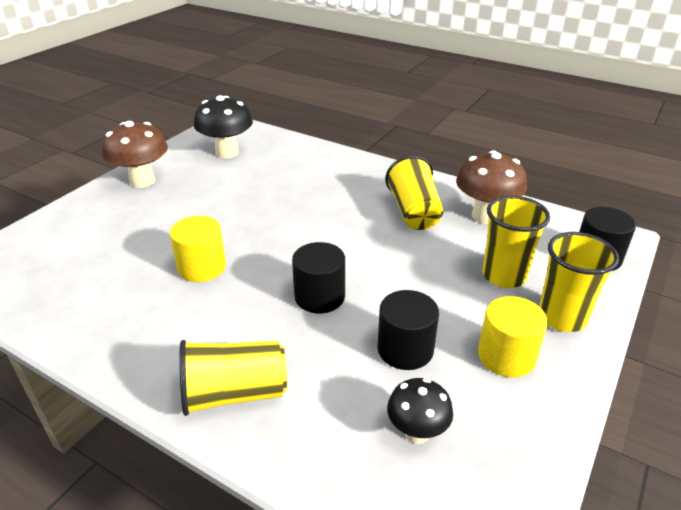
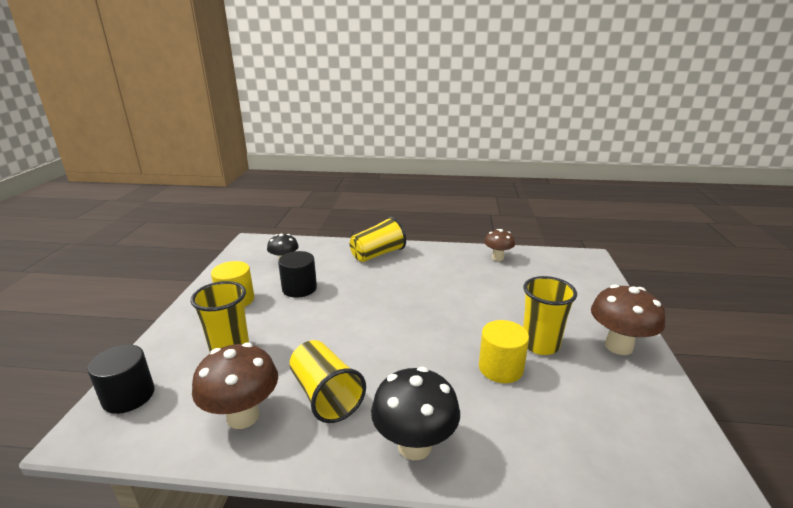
camera: 155 degrees right, 10 degrees down
yellow cylinder [170,216,226,282] -> yellow cylinder moved to [479,320,529,383]
black mushroom [194,95,253,158] -> black mushroom moved to [371,367,460,460]
black cylinder [292,242,345,313] -> none
yellow cup [539,232,619,332] -> yellow cup moved to [523,276,577,355]
none -> brown mushroom [484,229,515,261]

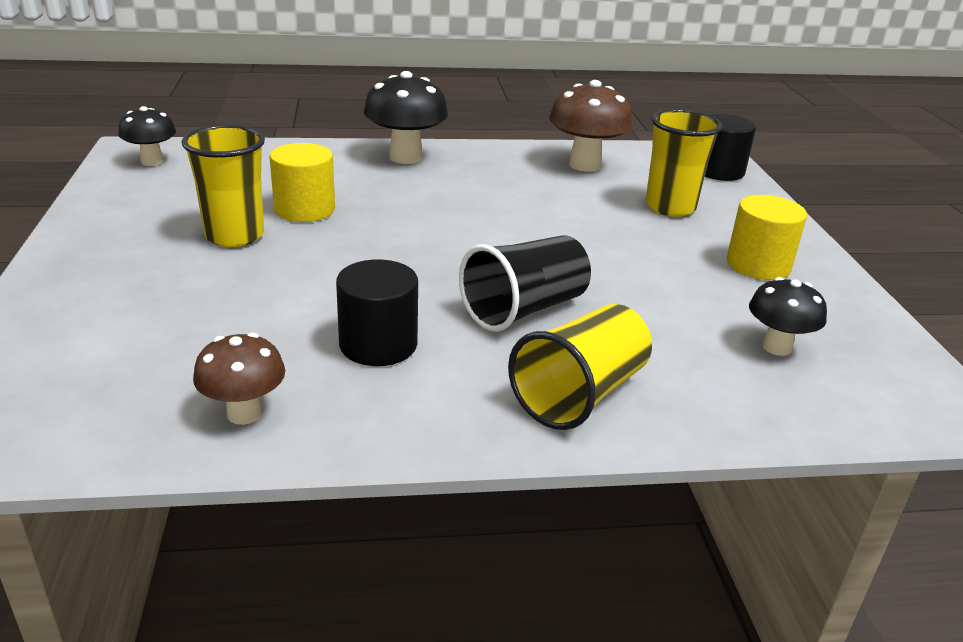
camera: 165 degrees right, 5 degrees up
black cylinder [278,251,317,298] -> black cylinder moved to [336,259,418,366]
yellow cup [290,340,366,423] -> none
brown mushroom [591,284,665,355] -> none
none -> black mushroom [118,106,176,166]
none -> black cup [459,235,591,332]

